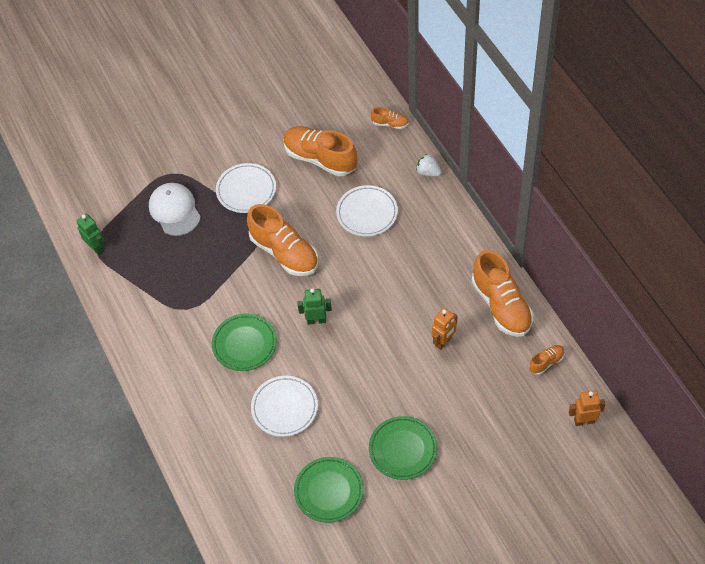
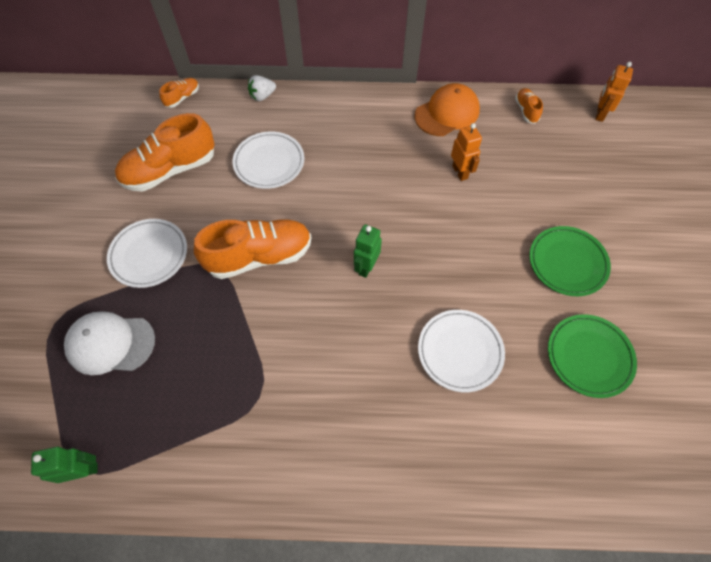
camera: 65 degrees left, 5 degrees up
green plate [212,314,277,371] -> none
orange shoe [472,250,534,337] -> orange cap [415,83,480,136]

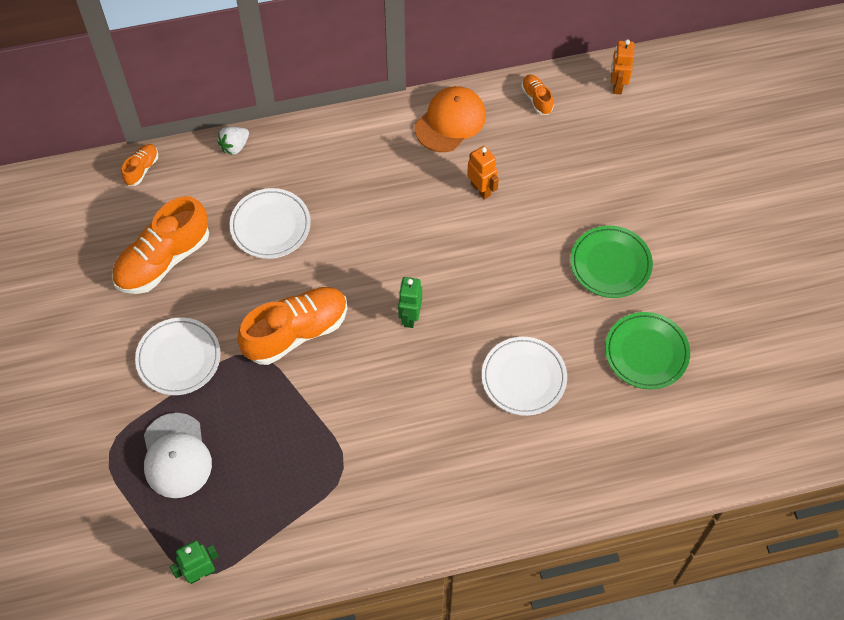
camera: 15 degrees left, 0 degrees up
white cap [64,311,155,375] -> white cap turned 90 degrees counterclockwise [144,413,212,498]

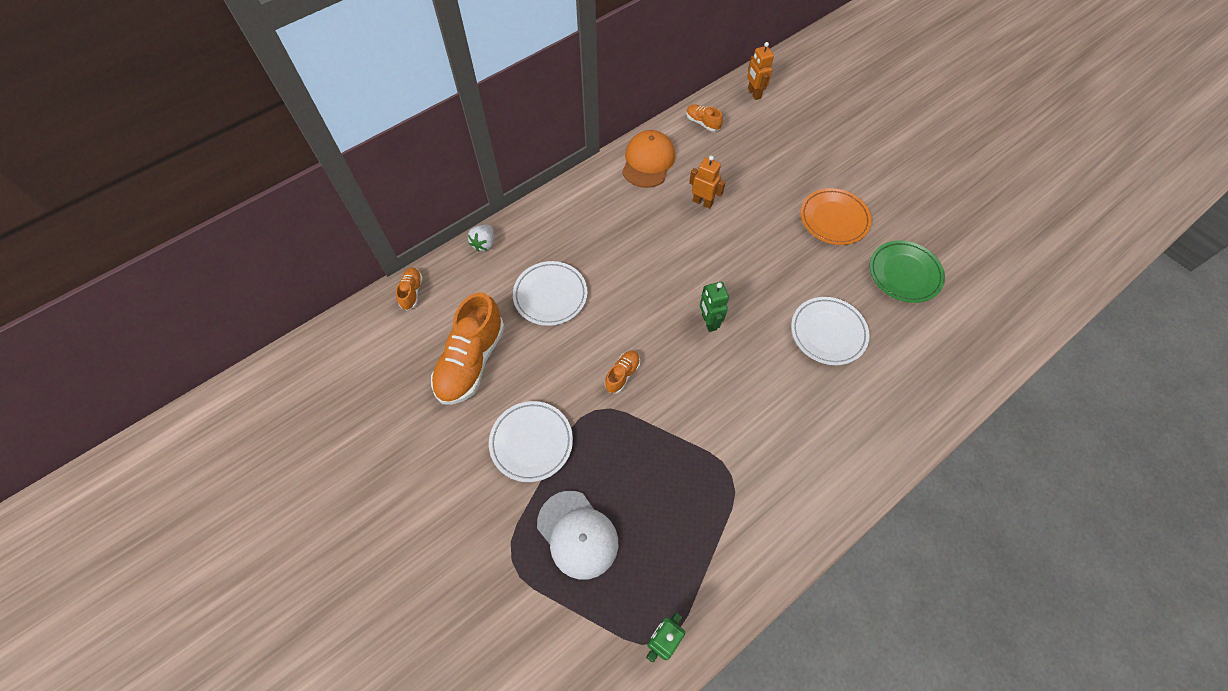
camera: 25 degrees left, 0 degrees up
orange shoe [237,287,348,365] -> orange shoe [605,350,640,393], size x0.46
green plate [570,225,653,298] -> orange plate [801,188,872,245]

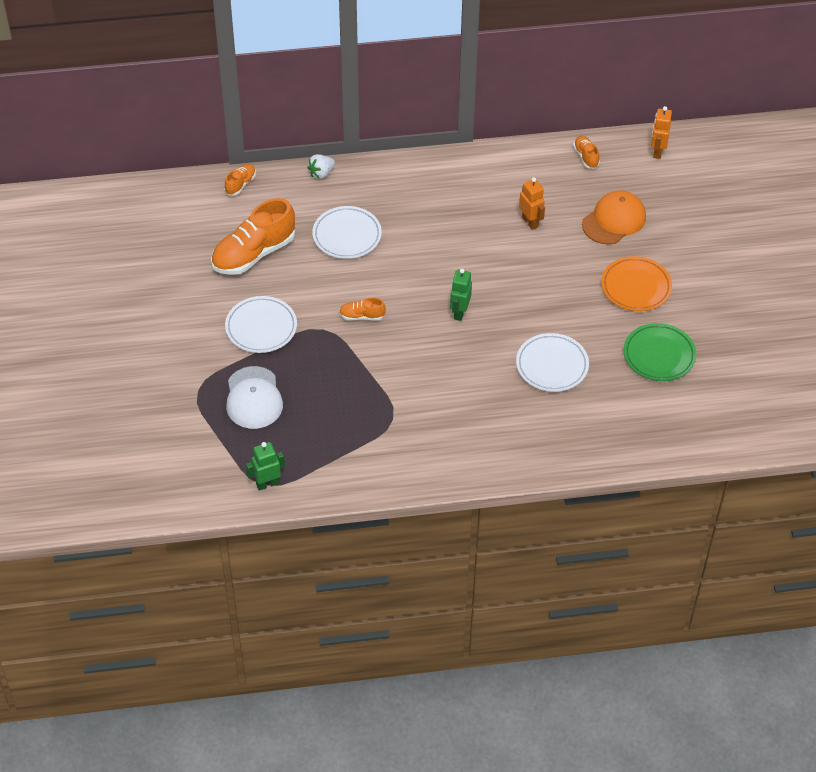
camera: 30 degrees right, 10 degrees down
orange shoe [605,350,640,393] -> orange shoe turned 150 degrees counterclockwise [339,297,386,321]
orange cap [622,130,675,188] -> orange cap moved to [582,190,646,245]

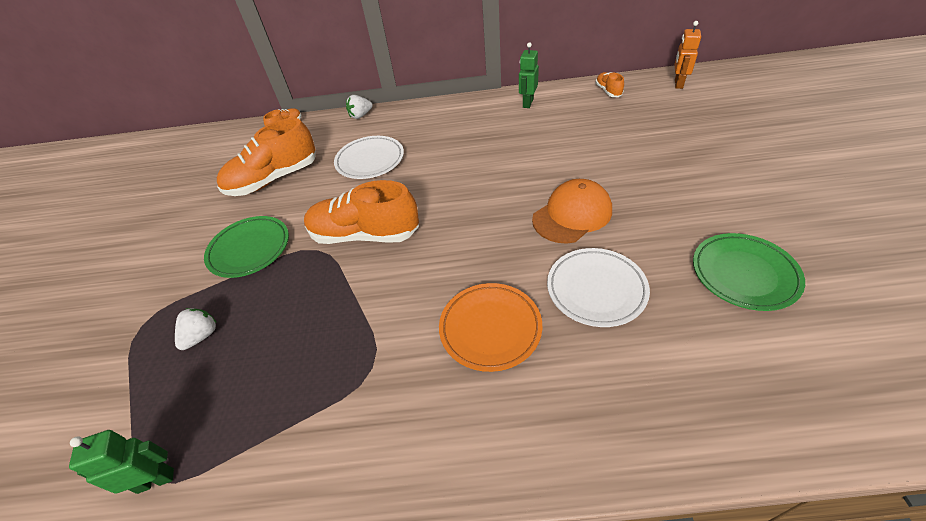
camera: 10 degrees right, 5 degrees down
white plate [225,296,297,353] -> green plate [204,216,289,278]
white cap [226,366,283,429] -> white strawberry [175,308,217,350]
orange shoe [339,297,386,321] -> orange shoe [304,180,419,244], size x2.16
green robot [450,269,472,321] -> green robot moved to [519,42,539,108]
orange robot [519,177,545,230] -> none
orange cap [582,190,646,245] -> orange cap moved to [532,179,612,244]
orange plate [601,256,672,311] -> orange plate moved to [439,283,542,372]

